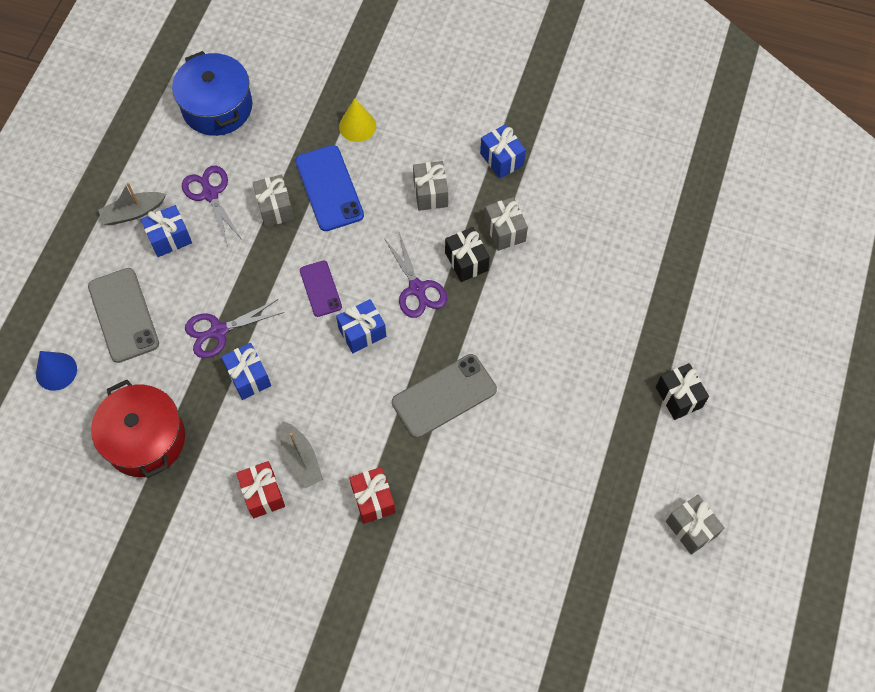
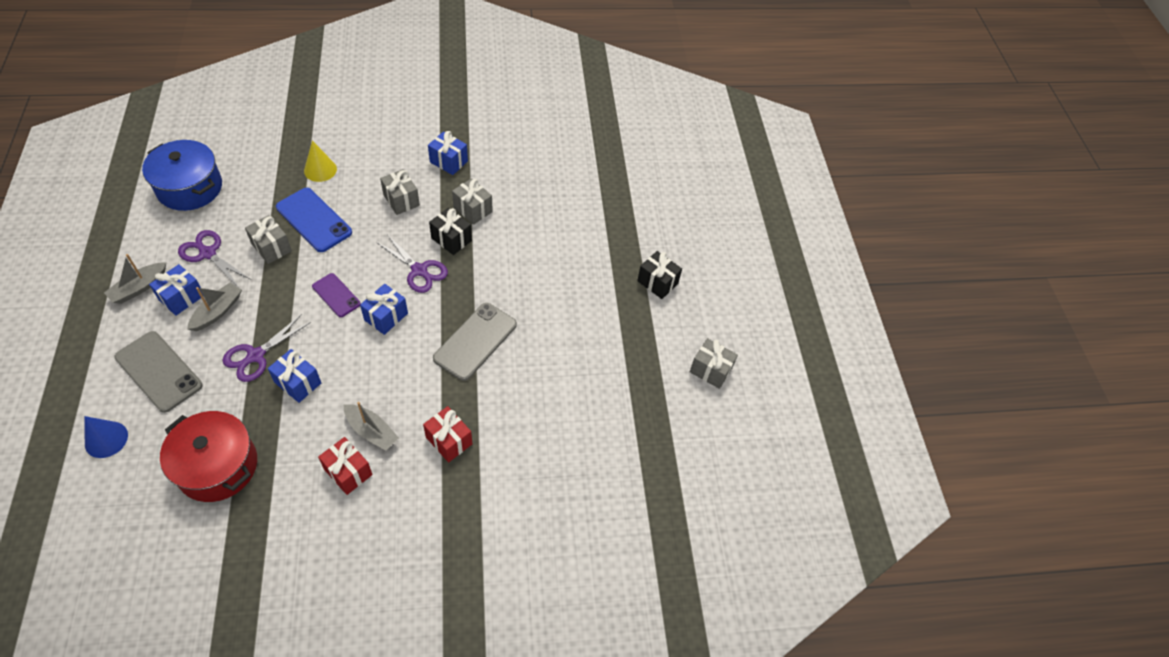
camera: 30 degrees left, 10 degrees down
none -> grey boat [187,283,242,331]

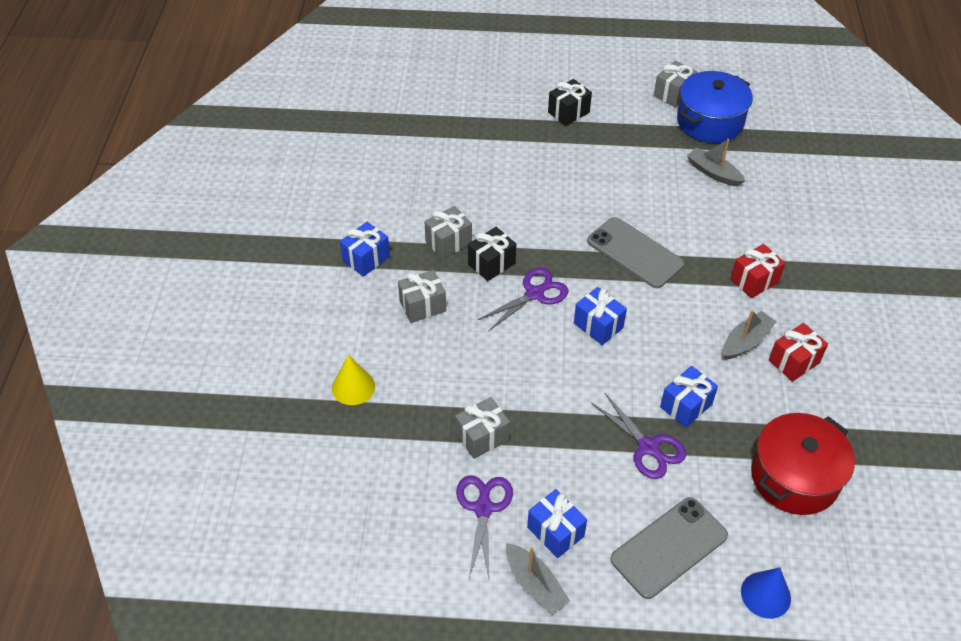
camera: 75 degrees left, 5 degrees down
blue pot [142,140,222,211] -> blue pot moved to [677,71,753,143]
purple scissors [178,230,250,286] -> purple scissors turned 135 degrees clockwise [456,475,513,578]
grey boat [187,283,242,331] -> grey boat moved to [687,139,745,186]
blue phone [276,188,352,252] -> none
purple phone [312,273,361,317] -> none

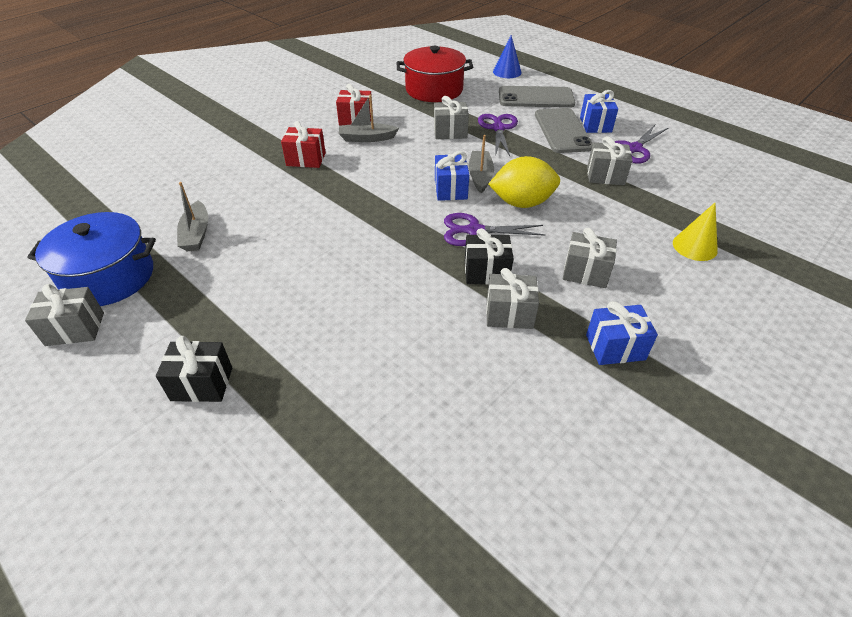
camera: 140 degrees left, 5 degrees down
grey boat [506,543,570,614] -> grey boat moved to [468,135,494,194]
grey phone [587,217,684,288] -> grey phone moved to [535,108,593,153]
blue gift [660,366,718,428] -> grey gift [434,96,469,139]
none -> yellow lemon [488,156,560,208]

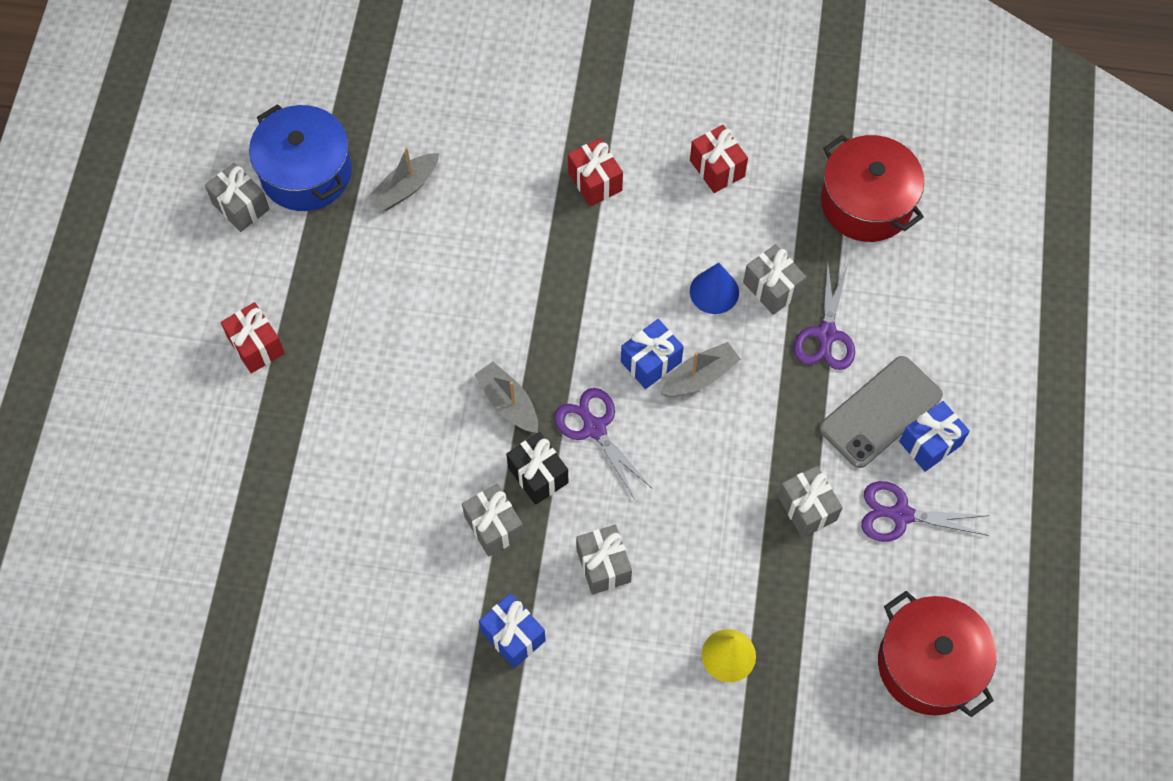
camera: 55 degrees right, 20 degrees up
black gift [156,336,232,402] -> red gift [221,302,285,373]
grey boat [339,94,399,142] -> grey boat moved to [474,362,538,433]
purple scissors [478,114,518,156] -> purple scissors turned 135 degrees clockwise [794,262,855,370]
yellow lemon [488,156,560,208] -> none
blue cone [493,35,521,78] -> blue cone moved to [690,263,739,314]
grey phone [499,86,575,108] -> none
none -> red pot [878,591,997,717]

